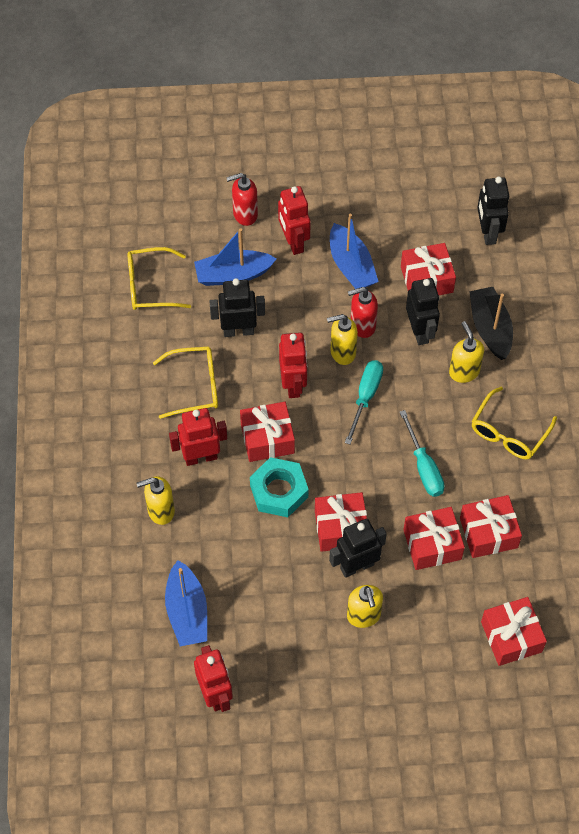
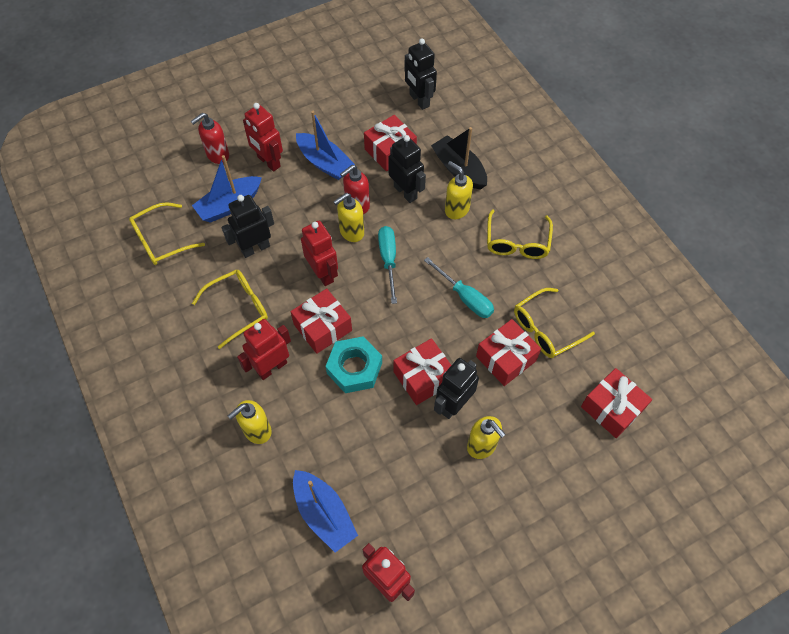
camera: 25 degrees left, 0 degrees up
red gift [460,495,522,558] -> yellow glasses [514,288,595,358]

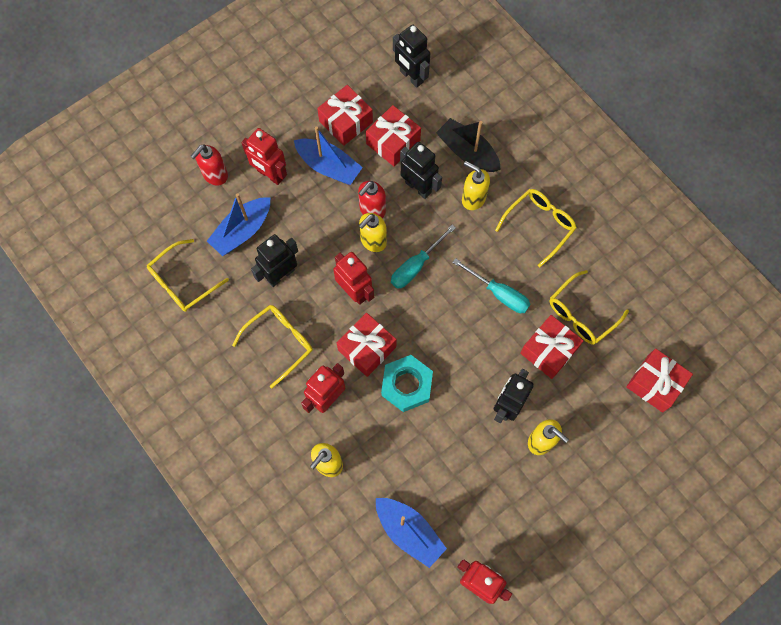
camera: 10 degrees left, 10 degrees up
turquoise screwdriver [378,226,397,304] -> turquoise screwdriver turned 120 degrees counterclockwise [391,224,456,289]
red gift [394,338,451,405] -> red gift moved to [317,85,373,146]
yellow glasses [487,209,553,259] -> yellow glasses turned 135 degrees counterclockwise [495,189,577,267]

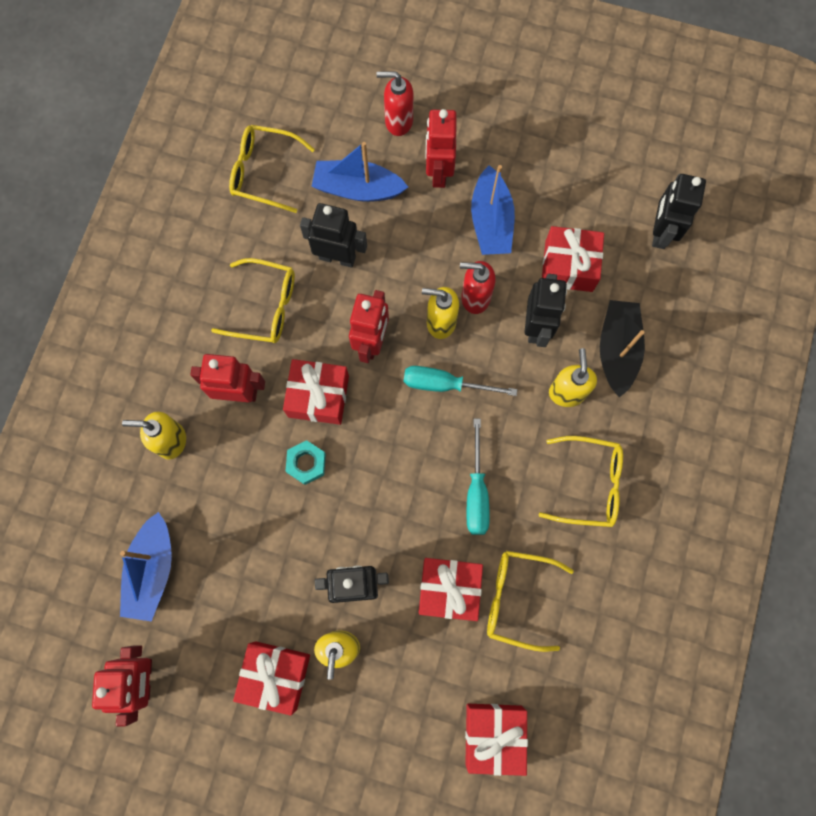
camera: 55 degrees right, 5 degrees up
red gift [317,85,373,146] -> red gift moved to [233,641,310,716]
turquoise nut [381,355,433,412] -> turquoise nut [286,440,326,485], size x0.61

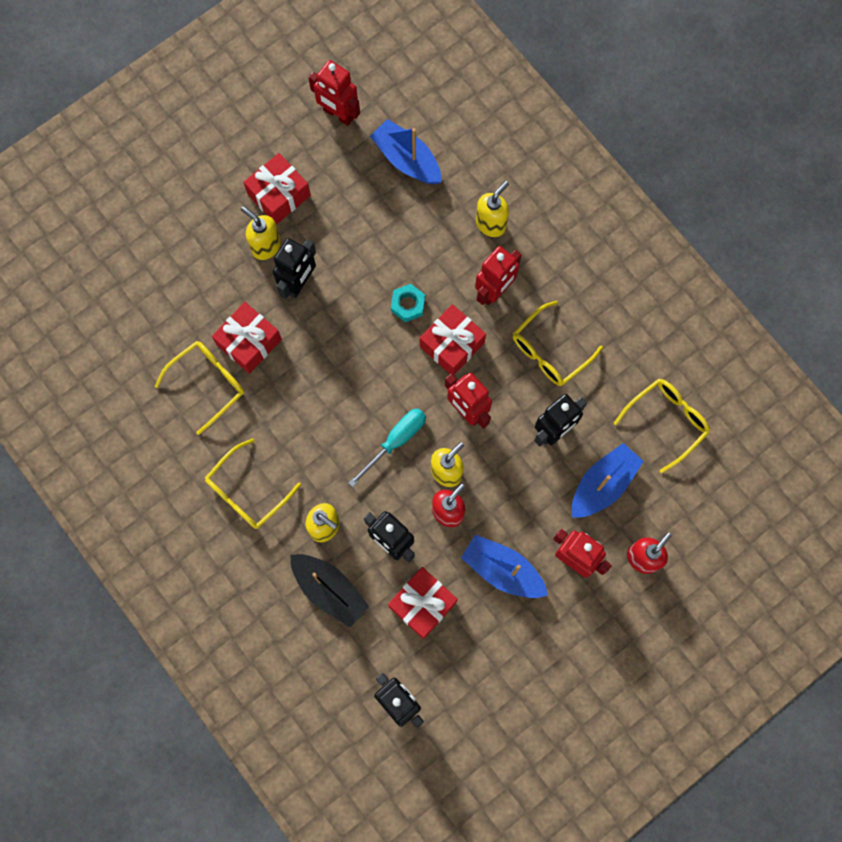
camera: 125 degrees right, 0 degrees up
red gift [465,704,528,776] -> none
turquoise screwdriver [467,419,490,535] -> none

